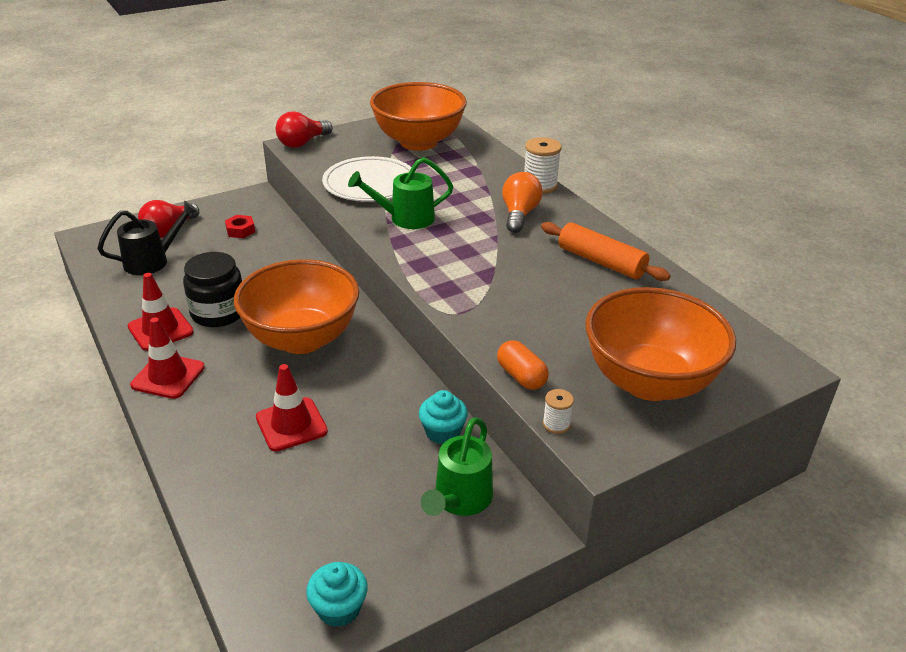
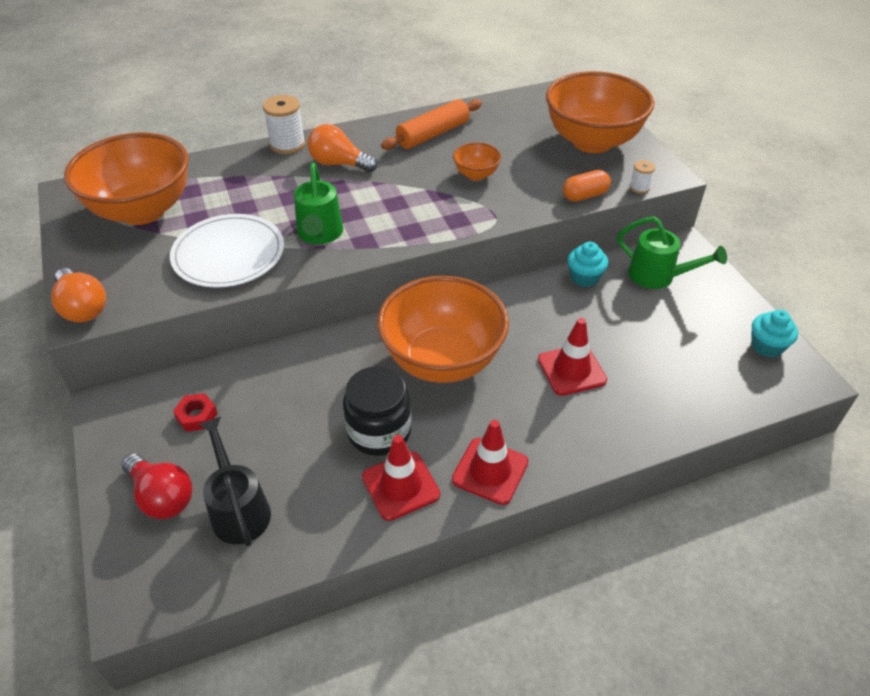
camera: 80 degrees left, 10 degrees up
red light bulb [276,111,332,148] -> orange light bulb [51,268,106,323]
none -> orange bowl [453,143,501,181]

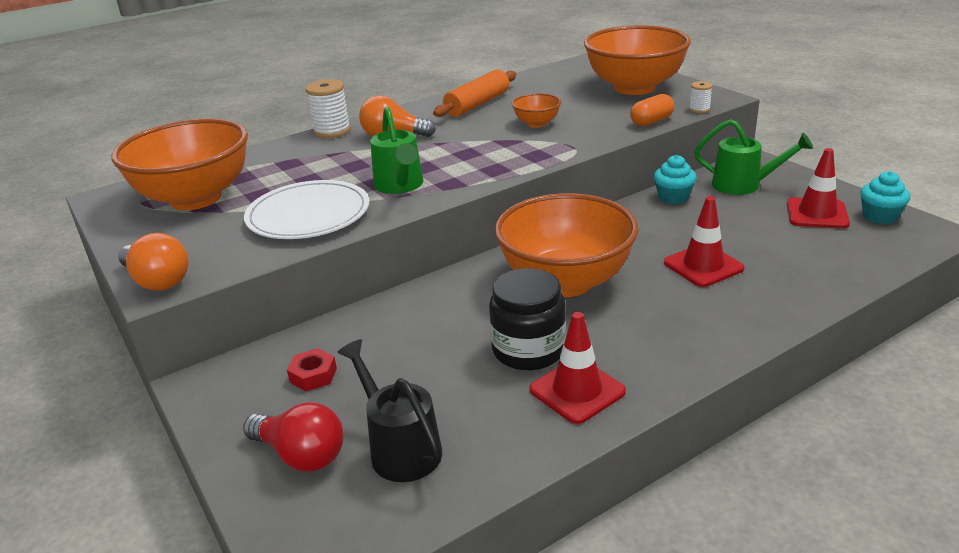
camera: 10 degrees left, 15 degrees down
red traffic cone [452,420,528,505] -> red traffic cone moved to [787,148,850,229]

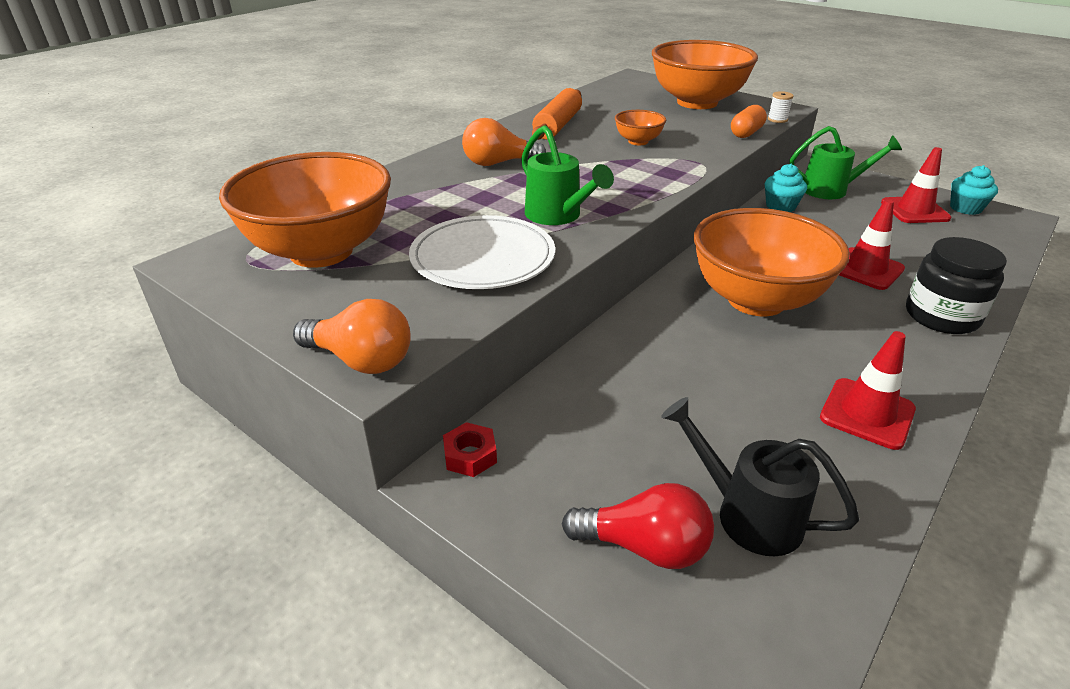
camera: 20 degrees left, 5 degrees up
red nut [287,348,337,391] -> red nut moved to [443,422,497,477]
white spool [305,79,351,138] -> none
black jar [489,268,566,370] -> black jar moved to [906,237,1007,334]

